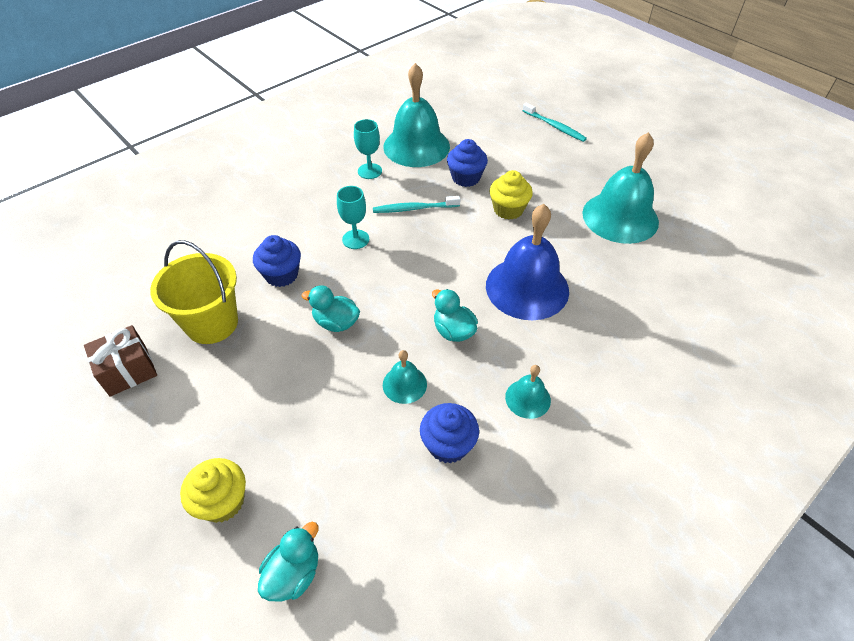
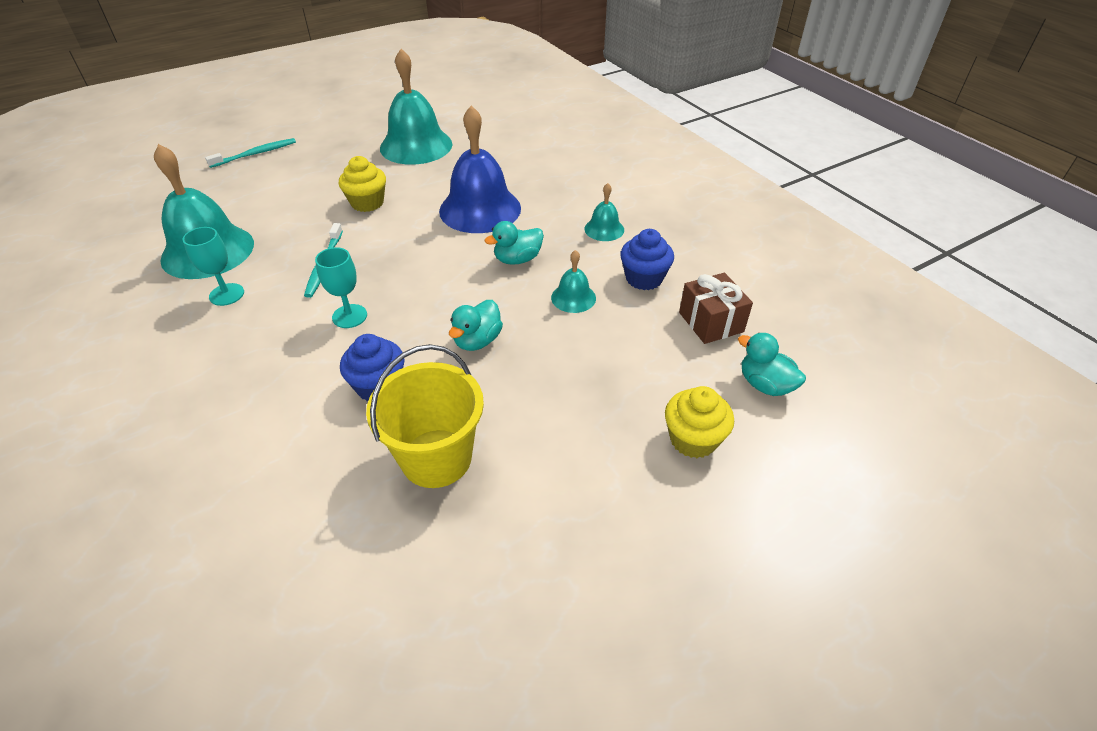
camera: 80 degrees left, 5 degrees down
brown gift [84,325,157,397] -> brown gift moved to [679,273,753,344]
blue cupcake [447,139,488,187] -> none

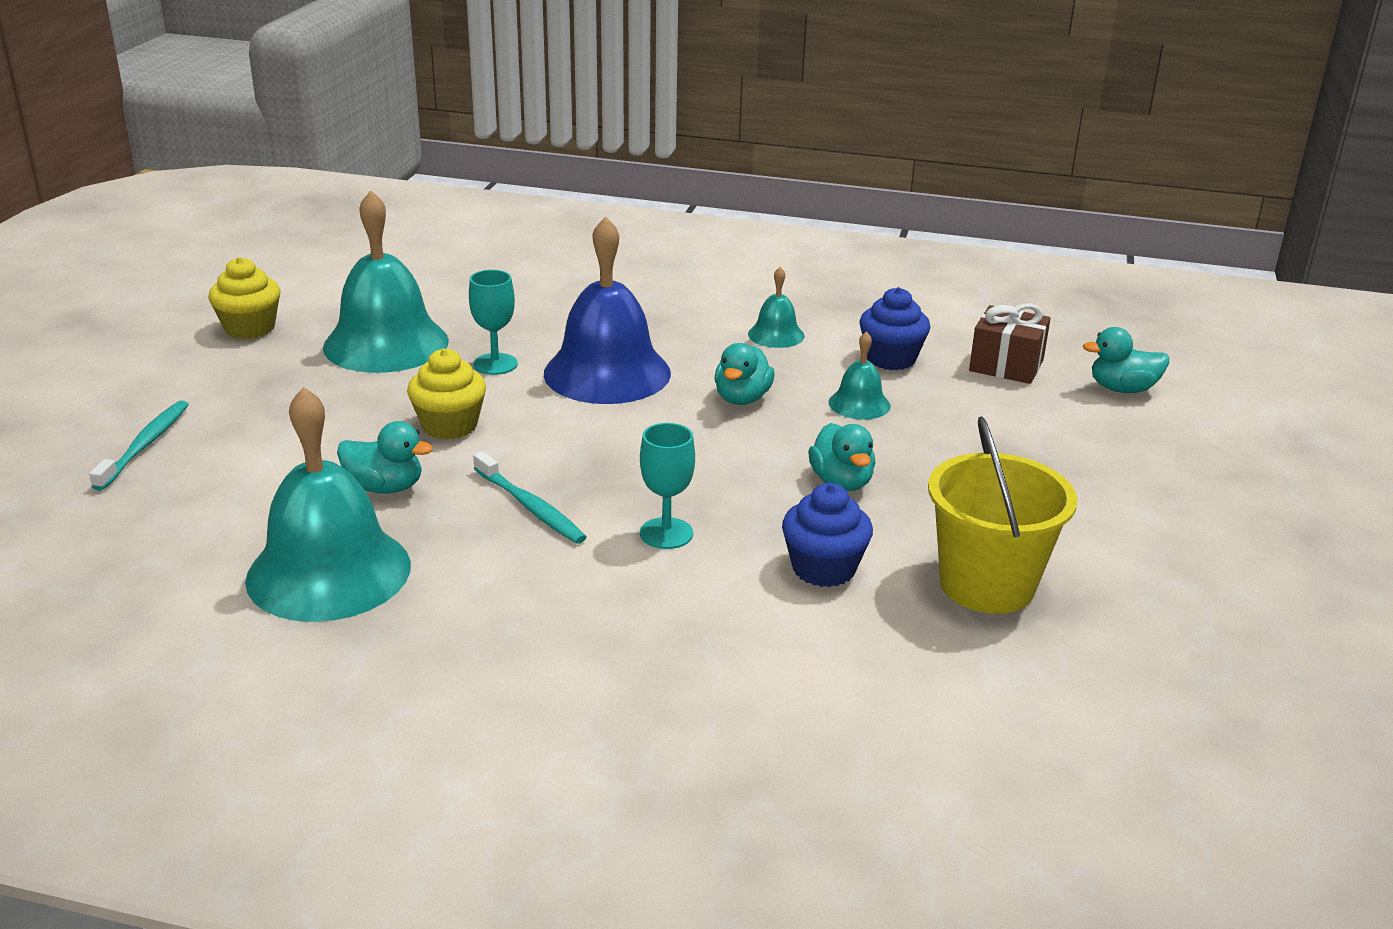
camera: 45 degrees left, 15 degrees down
turquoise goblet [182,227,244,306] -> turquoise goblet moved to [469,270,518,375]
yellow cupcake [665,386,734,458] -> yellow cupcake moved to [208,257,280,339]
none -> turquoise duck [337,421,433,494]

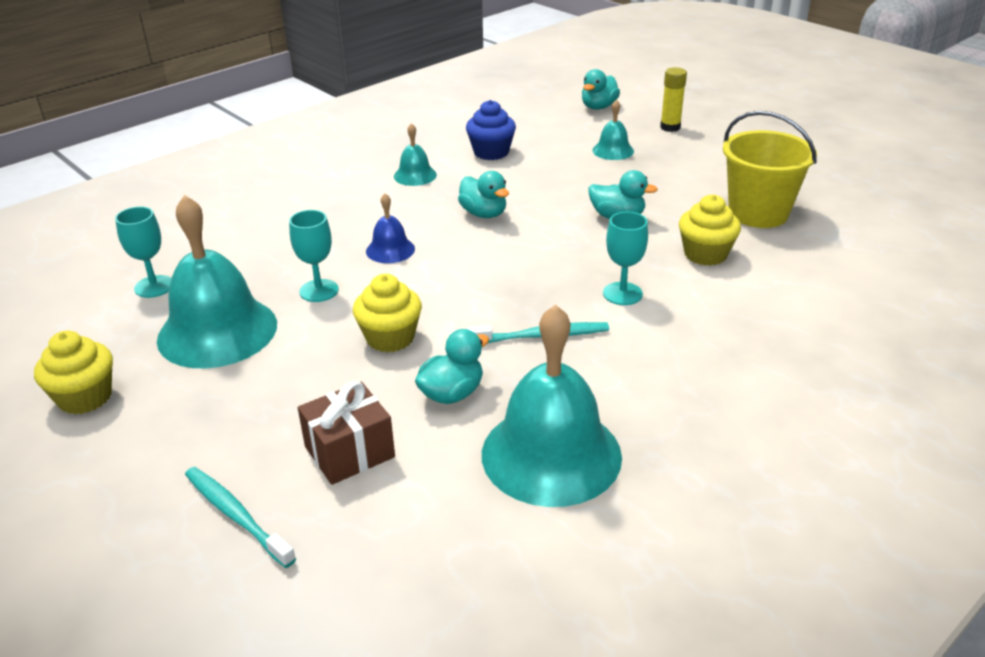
camera: 55 degrees left, 5 degrees up
blue bell [544,216,671,404] -> blue bell [366,193,415,263], size x0.47
blue cupcake [782,483,873,587] -> yellow cupcake [679,195,741,266]
turquoise bell [829,331,890,420] -> turquoise bell moved to [592,99,634,160]
brown gift [969,303,1051,384] -> brown gift moved to [298,381,395,485]
none -> turquoise goblet [115,207,171,298]
none -> yellow glue stick [660,67,687,132]

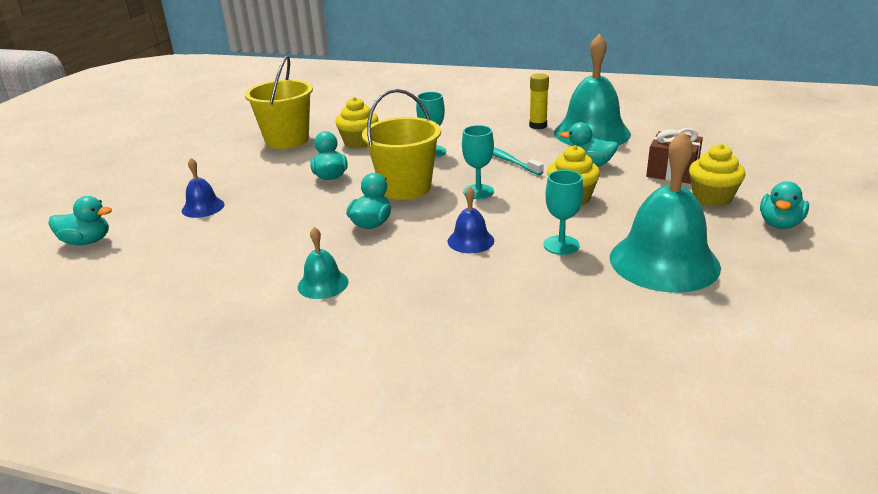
camera: 120 degrees left, 5 degrees down
yellow cupcake [34,331,113,415] -> yellow cupcake moved to [689,144,745,207]
turquoise goblet [115,207,171,298] -> turquoise goblet moved to [462,125,494,199]
turquoise toothbrush [185,467,296,568] -> none
blue cupcake [466,100,516,160] -> none
turquoise bell [592,99,634,160] -> blue bell [182,158,224,218]
yellow glue stick [660,67,687,132] -> yellow glue stick moved to [529,73,549,129]
none -> yellow bucket [362,89,441,200]
none -> turquoise duck [760,181,809,229]

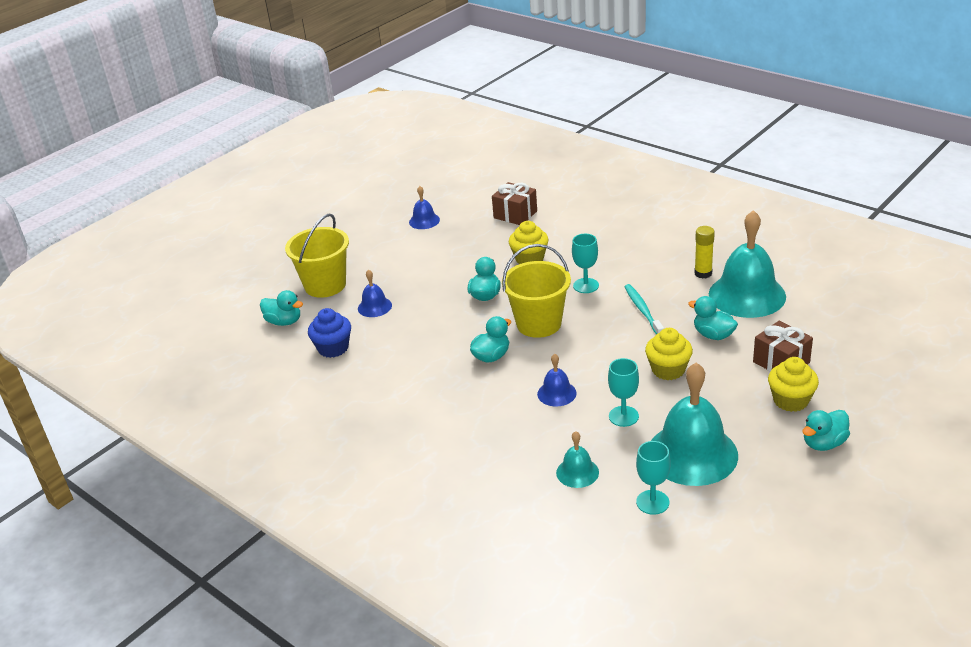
camera: 25 degrees right, 5 degrees up
yellow bucket [245,55,313,149] -> yellow bucket moved to [285,213,349,298]
turquoise bell [298,227,349,299] -> turquoise bell moved to [556,431,599,488]
turquoise goblet [462,125,494,199] -> turquoise goblet moved to [636,441,670,515]
none -> blue cupcake [308,308,351,358]
none -> blue bell [409,186,440,229]
none -> brown gift [492,182,537,225]

